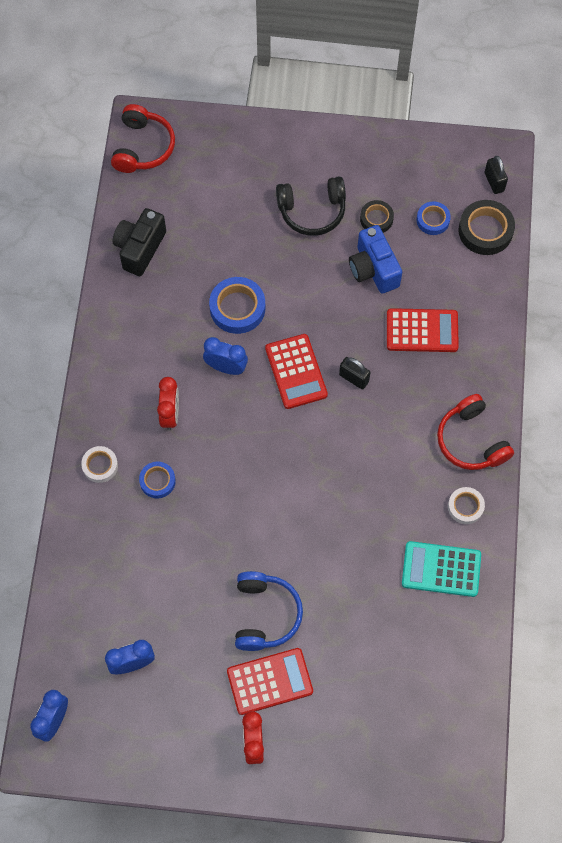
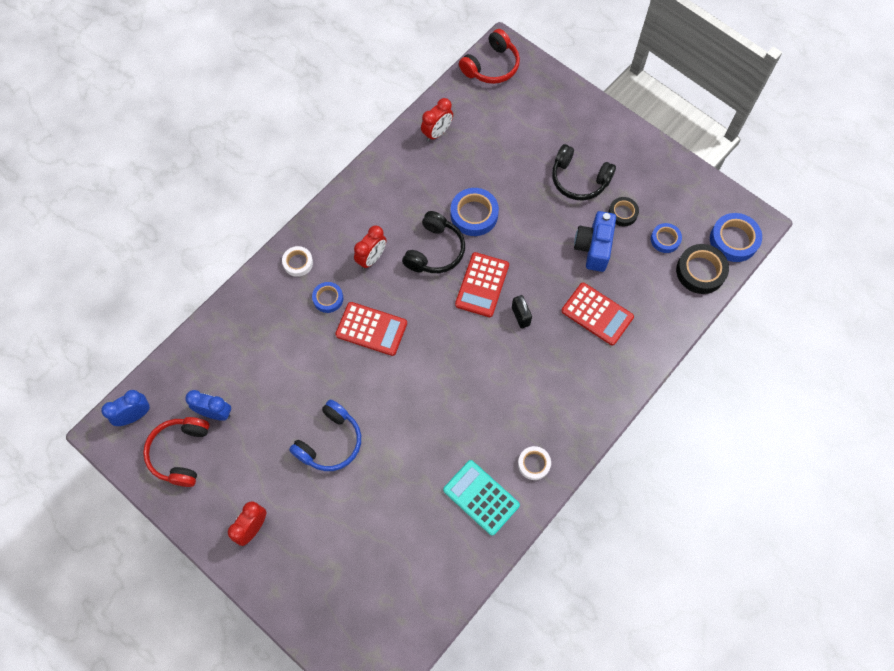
camera: 35 degrees right, 0 degrees up
black camera [113,208,166,276] -> red clock [421,98,453,142]
blue clock [203,337,248,375] -> black headphones [402,211,465,273]
red calculator [227,648,313,715] -> red calculator moved to [335,302,407,356]
red headphones [437,394,514,470] -> red headphones moved to [143,417,210,487]
black padlock [485,156,508,194] -> blue tape [710,213,762,262]

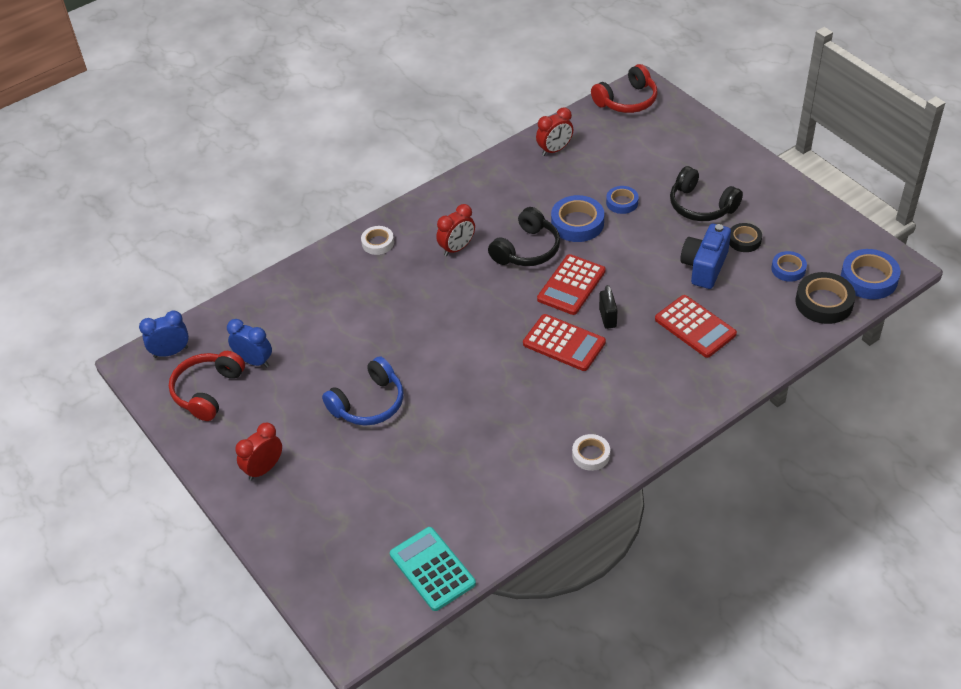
camera: 15 degrees right, 20 degrees down
blue tape [312,282,343,313] -> blue tape moved to [606,186,639,214]
red calculator [335,302,407,356] -> red calculator moved to [523,314,606,371]
turquoise calculator [443,460,520,536] -> turquoise calculator moved to [390,527,476,611]

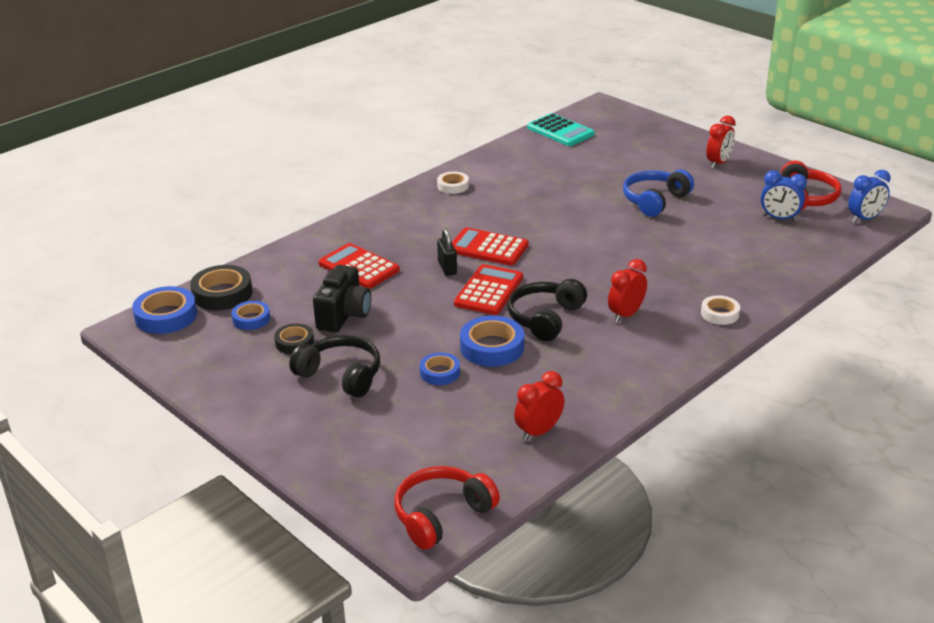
camera: 170 degrees right, 15 degrees down
blue camera [680,224,731,289] -> black camera [313,265,371,332]

